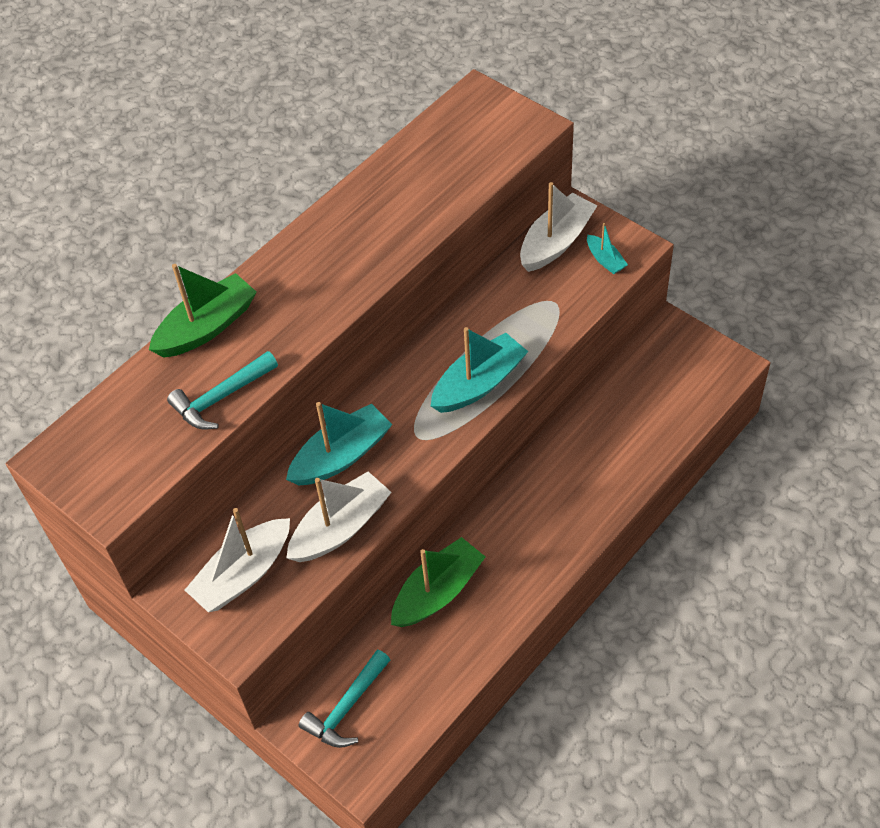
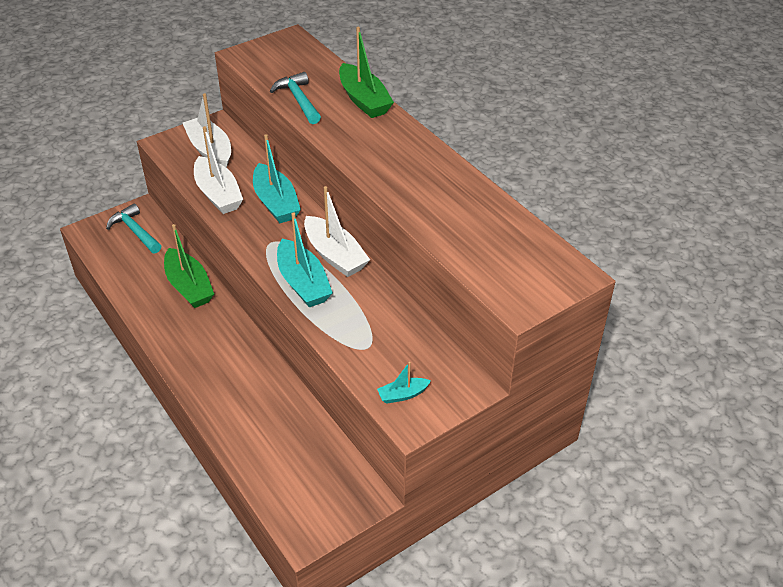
camera: 100 degrees right, 10 degrees down
white boat [520,182,597,272] -> white boat moved to [304,186,370,277]

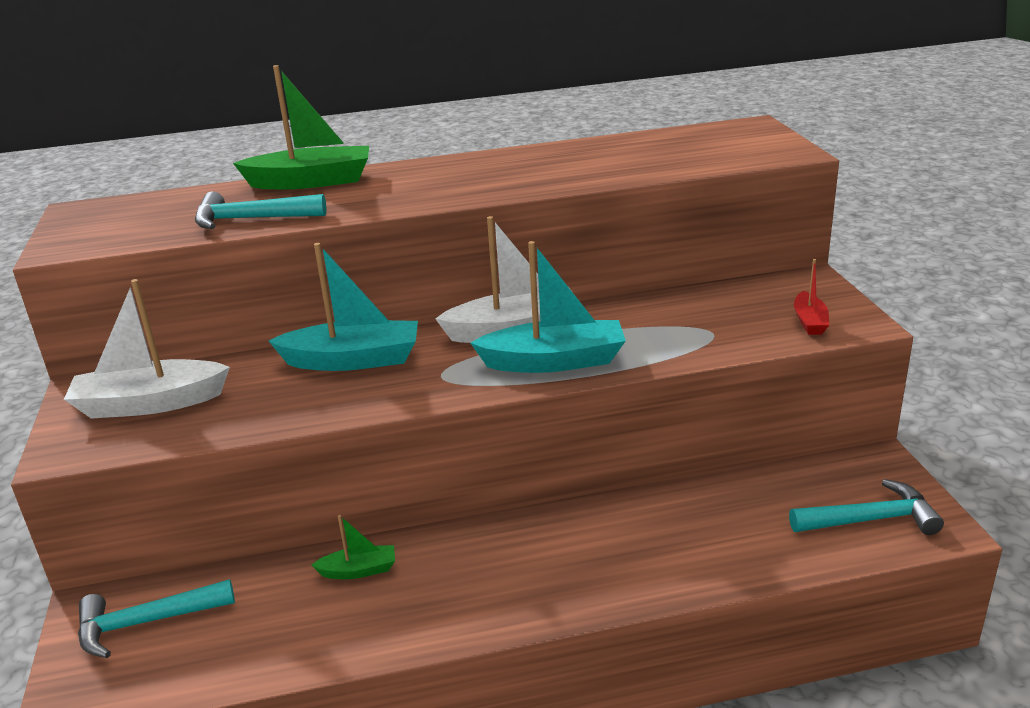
camera: 65 degrees left, 15 degrees down
green boat [164,224,214,308] -> green boat [311,515,395,579], size x0.51
white boat [194,126,243,214] -> none
turquoise boat [377,362,431,404] -> red boat [794,259,829,335]
none -> turquoise hammer [789,479,944,535]

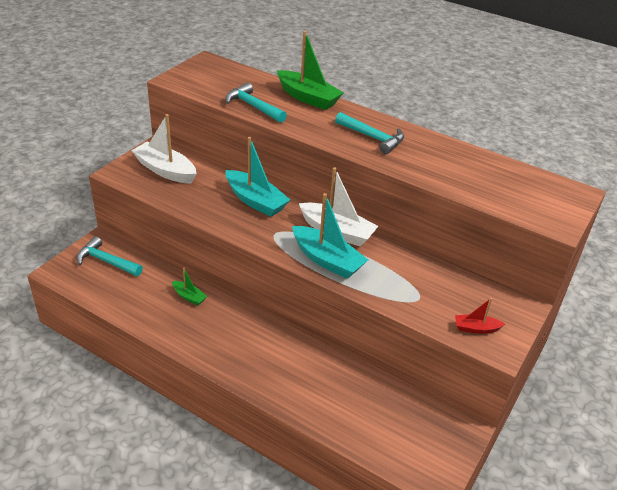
camera: 40 degrees right, 10 degrees up
turquoise hammer [789,479,944,535] -> turquoise hammer moved to [335,112,404,154]
red boat [794,259,829,335] -> red boat turned 45 degrees clockwise [455,298,505,334]

